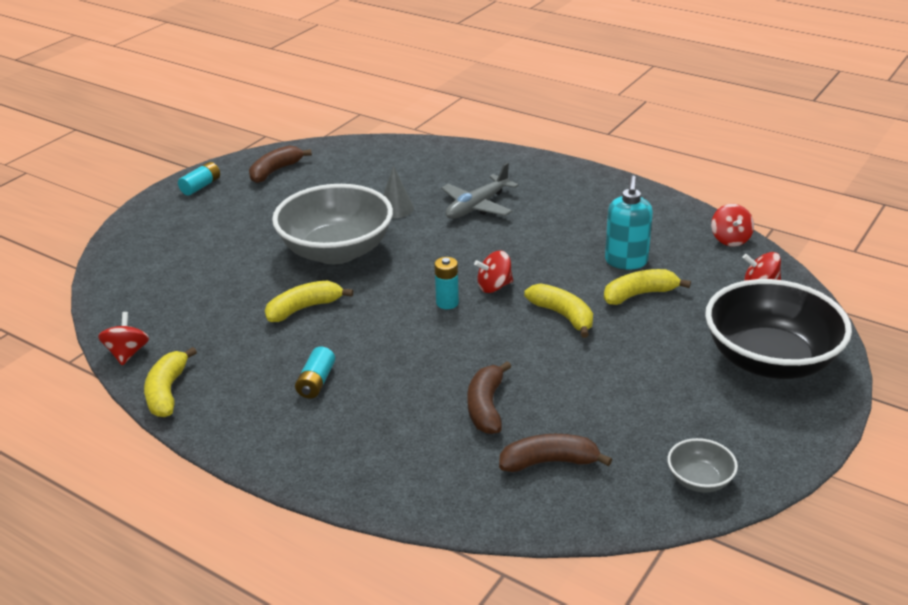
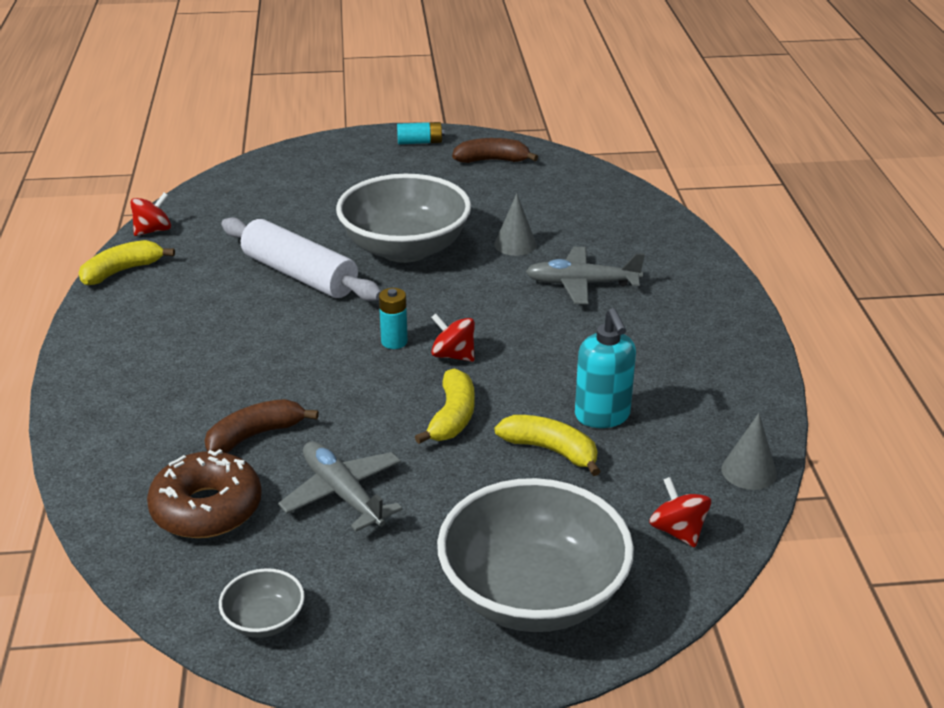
camera: 50 degrees right, 0 degrees up
yellow banana [265,280,353,322] -> white rolling pin [221,217,381,301]
turquoise battery [295,347,335,399] -> none
brown banana [499,434,612,472] -> brown donut [147,449,262,538]
turquoise soap dispenser [605,175,653,270] -> turquoise soap dispenser turned 75 degrees counterclockwise [575,308,636,428]
black bowl [705,279,852,379] -> grey bowl [437,478,634,632]
red spinning top [711,204,754,247] -> grey cone [721,413,777,490]
none -> grey plane [278,441,402,532]

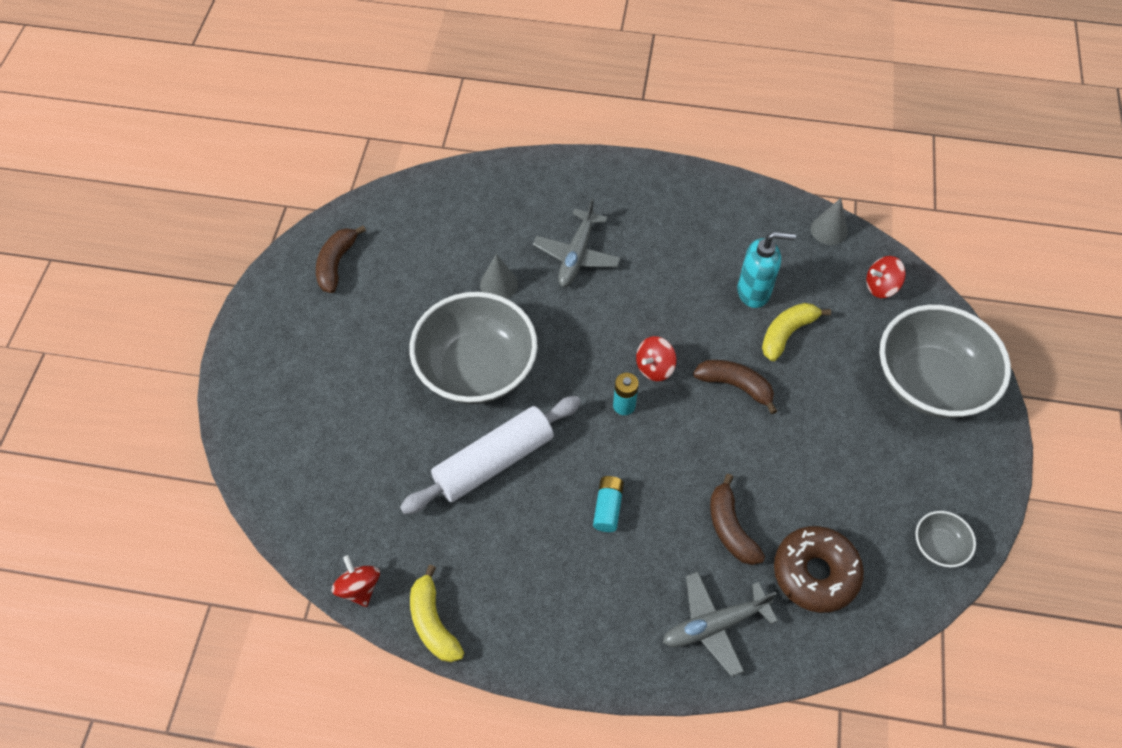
camera: 75 degrees left, 25 degrees up
grey plane [278,441,402,532] -> grey plane moved to [663,572,778,677]
turquoise battery [397,122,445,145] -> turquoise battery moved to [593,476,624,532]
yellow banana [415,368,475,444] -> brown banana [693,360,777,414]

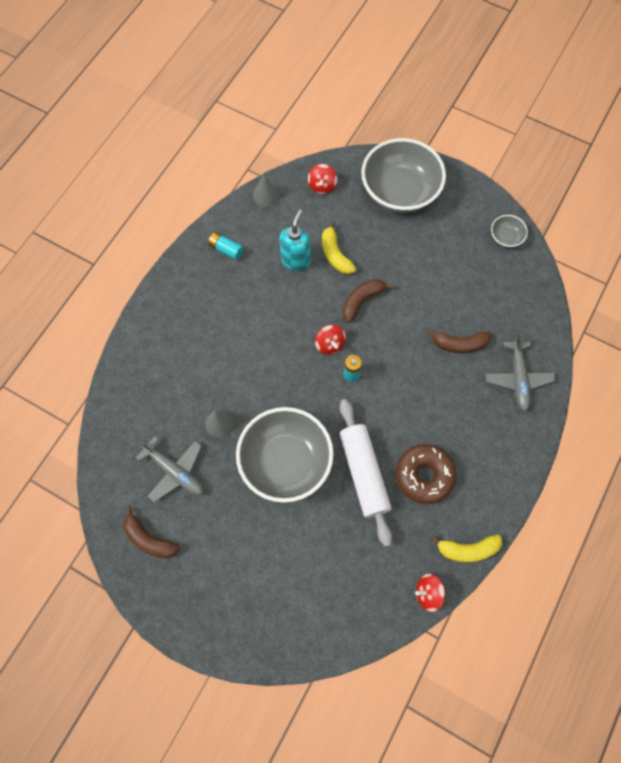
camera: 70 degrees left, 10 degrees up
grey plane [533,198,621,287] -> grey plane moved to [136,436,203,502]
turquoise battery [593,476,624,532] -> turquoise battery moved to [208,232,243,260]
brown donut [774,526,864,613] -> brown donut moved to [396,444,457,504]

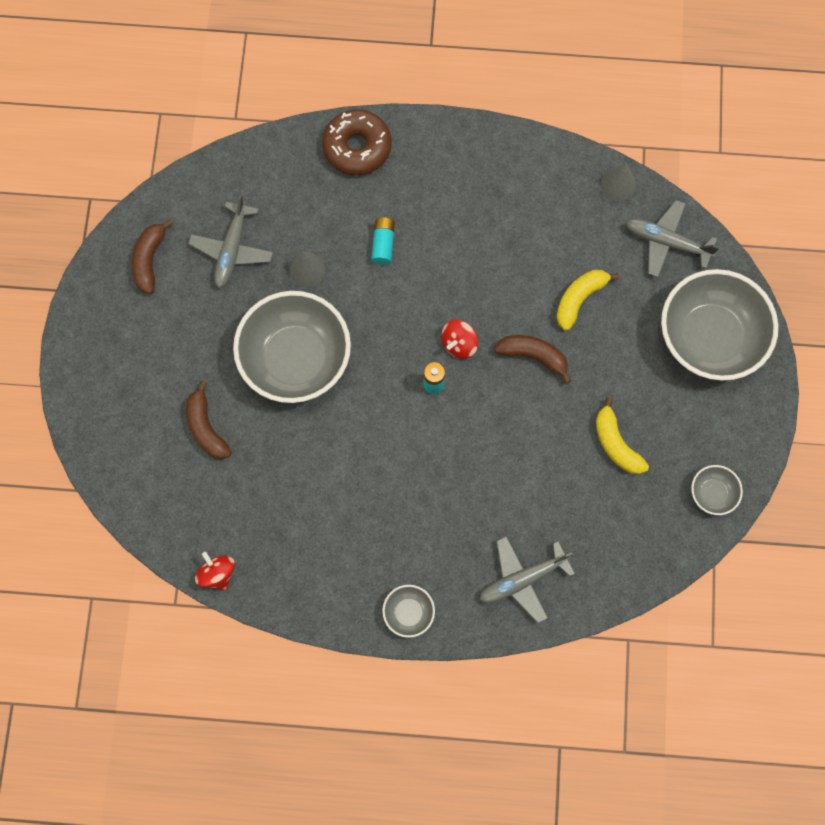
camera: 65 degrees right, 5 degrees up
turquoise battery [208,232,243,260] -> turquoise battery moved to [371,218,395,265]
turquoise soap dispenser [279,210,310,271] -> none
red spinning top [308,164,337,194] -> grey plane [625,200,720,277]
white rolling pin [340,399,392,547] -> none
brown donut [396,444,457,504] -> brown donut moved to [322,109,392,175]
brown banana [427,328,491,353] -> brown banana moved to [186,381,231,459]
yellow banana [431,535,502,562] -> yellow banana moved to [596,397,649,474]
none -> grey bowl [382,585,435,638]

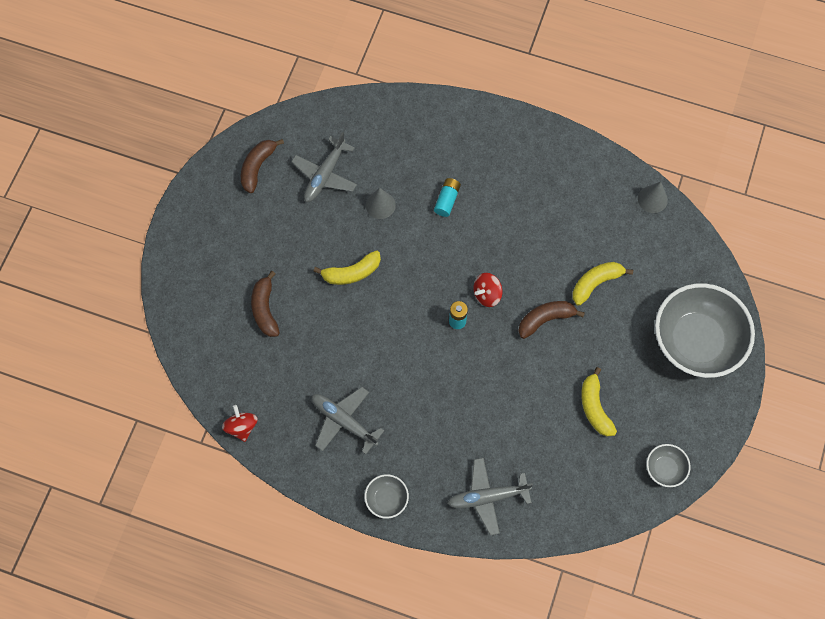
camera: 15 degrees right, 5 degrees down
grey bowl [233,291,351,403] -> yellow banana [313,250,381,285]
brown donut [322,109,392,175] -> none
brown banana [494,335,572,384] -> brown banana turned 60 degrees counterclockwise [518,301,585,339]
grey plane [625,200,720,277] -> grey plane moved to [311,387,384,455]

